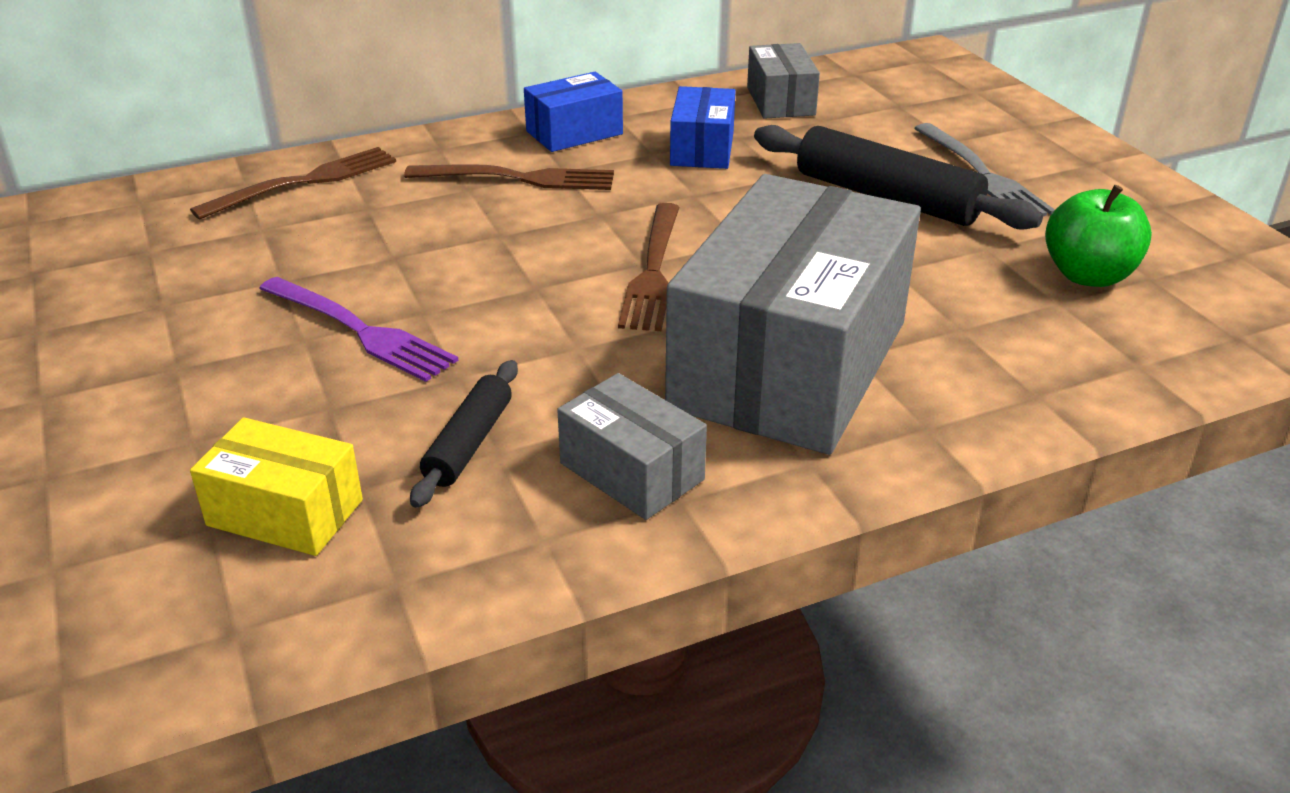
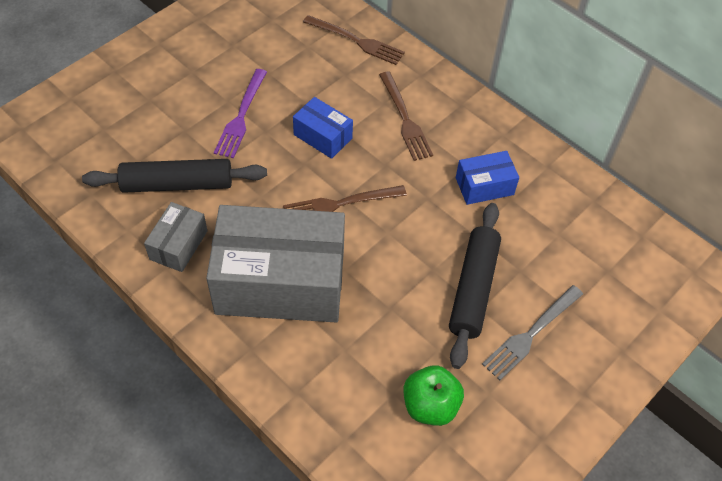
camera: 65 degrees right, 20 degrees up
yellow box [190,417,363,556] -> none
black rolling pin [410,360,518,508] -> black rolling pin [82,159,267,193], size x1.78
blue box [524,72,623,152] -> blue box moved to [293,97,353,159]
grey box [747,43,820,119] -> none

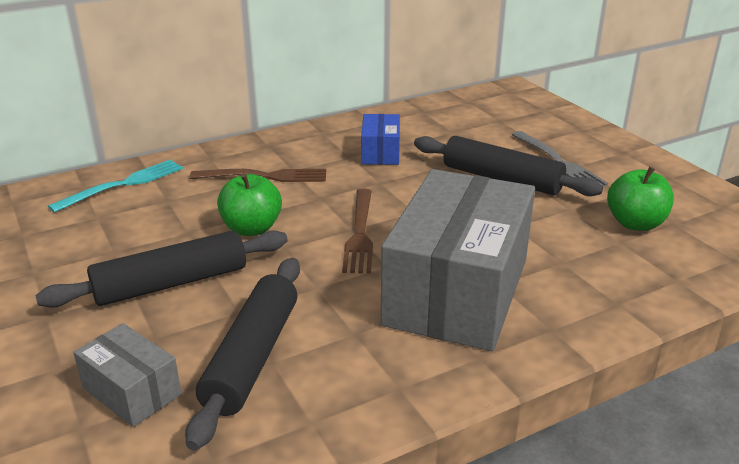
camera: 70 degrees left, 25 degrees down
grey box [144,202,207,272] -> grey box moved to [73,323,181,427]
purple fork [214,69,267,158] -> black rolling pin [35,230,288,308]
blue box [293,97,353,159] -> green apple [217,173,282,236]
brown fork [303,15,405,65] -> turquoise fork [48,160,183,213]

